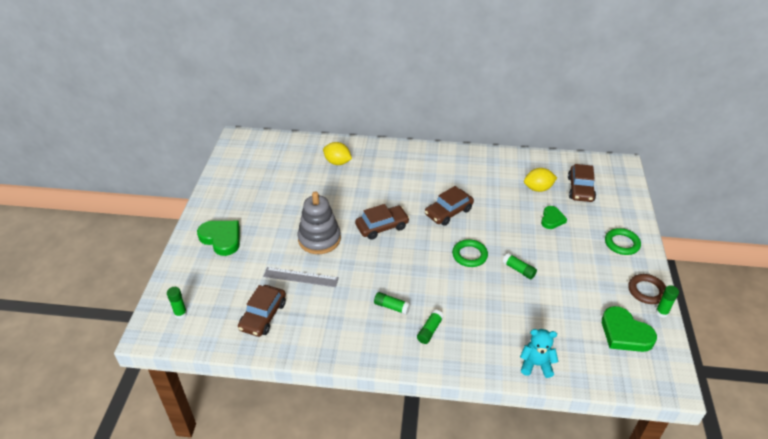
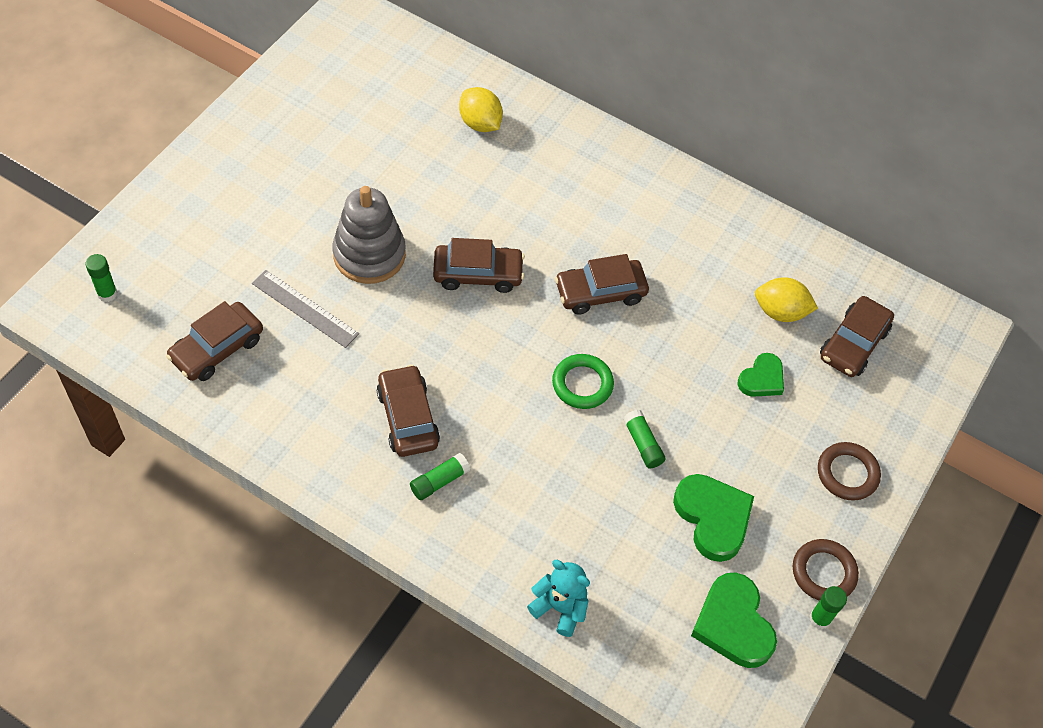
camera: 20 degrees right, 15 degrees up
green heart [197,221,240,256] -> green heart moved to [673,474,754,562]
green glue stick [374,292,411,315] -> brown car [376,365,440,457]
green ring [605,228,641,255] -> brown ring [818,442,881,500]

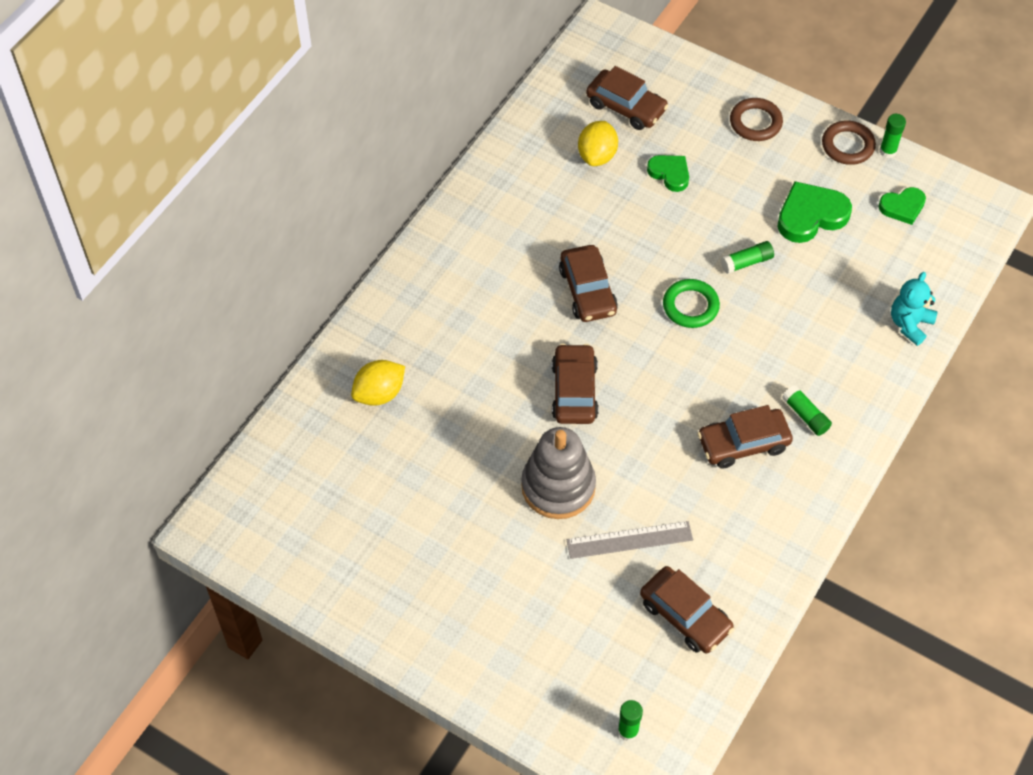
camera: 85 degrees left, 0 degrees up
grey ruler [252,270,359,348] -> grey ruler turned 45 degrees clockwise [567,521,693,559]
green heart [691,572,777,668] -> green heart [878,187,926,225], size x0.62

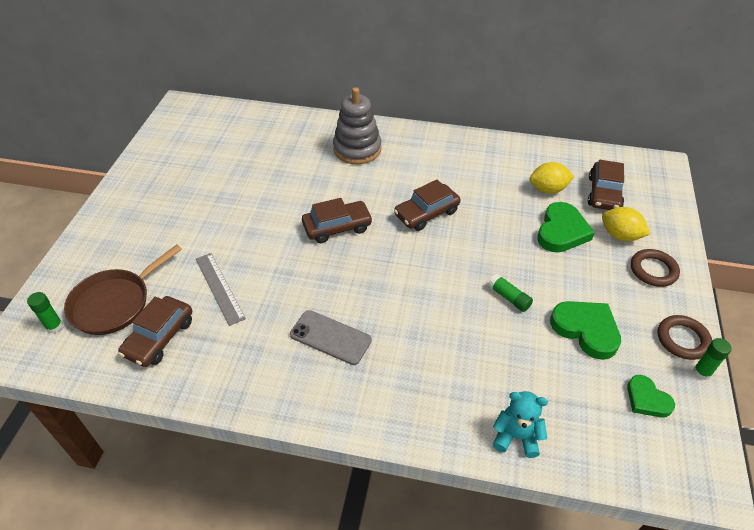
camera: 70 degrees right, 10 degrees down
yellow lemon [351,360,405,406] -> yellow lemon moved to [602,207,650,241]
grey stacking toy [521,427,596,519] -> grey stacking toy moved to [333,87,381,164]
green heart [647,155,689,192] -> green heart [537,202,595,252], size x1.62
green ring [663,279,720,328] -> none
brown car [697,405,793,469] -> grey phone [290,310,372,365]
green glue stick [782,385,832,436] -> none
none -> brown pan [64,244,182,335]

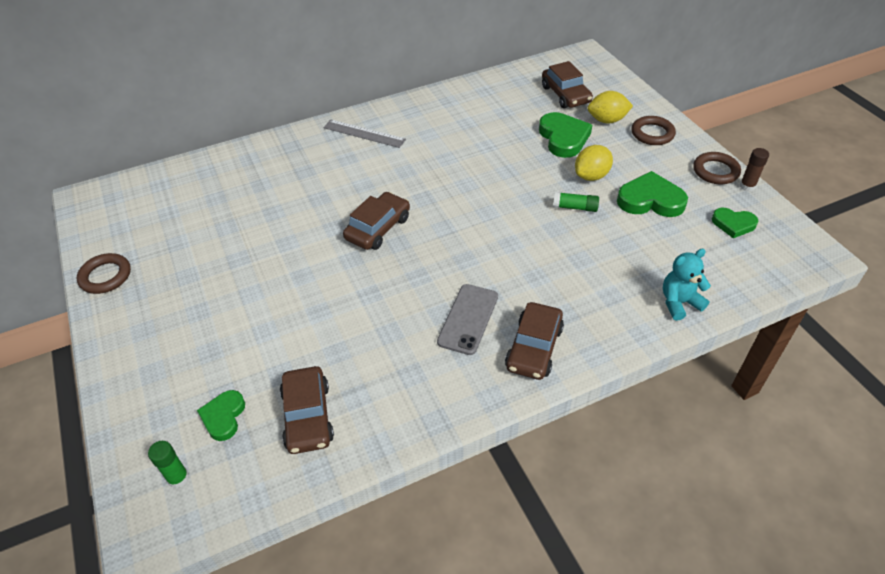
camera: 35 degrees left, 0 degrees up
brown pan [64,244,182,335] -> green heart [197,390,245,441]
grey ruler [196,253,246,326] -> grey ruler moved to [324,120,406,148]
grey phone [290,310,372,365] -> grey phone turned 60 degrees counterclockwise [437,284,498,355]
grey stacking toy [333,87,381,164] -> none
brown car [394,180,461,231] -> brown car moved to [505,302,564,380]
yellow lemon [530,162,574,194] -> yellow lemon moved to [575,145,613,181]
green glue stick [693,338,732,380] -> brown glue stick [740,148,769,192]
none -> brown ring [77,253,131,294]

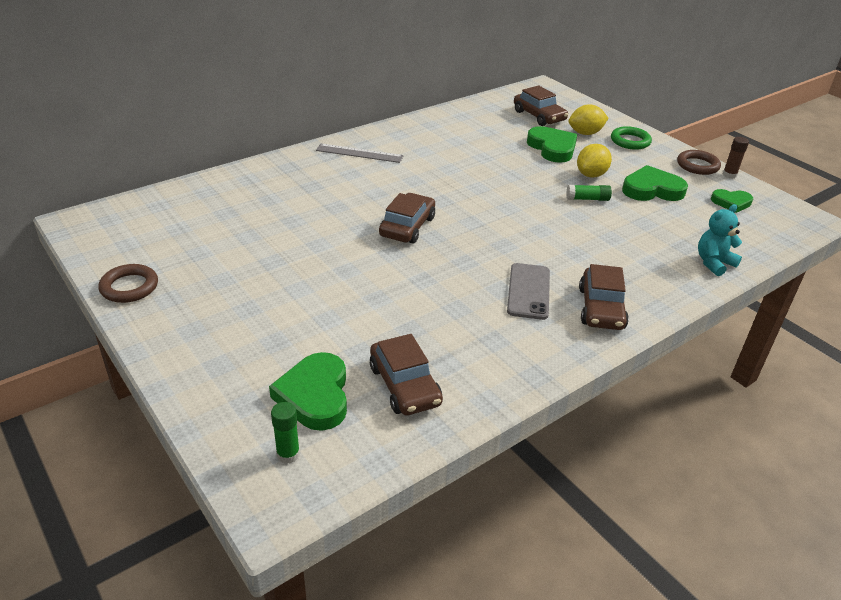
camera: 15 degrees left, 10 degrees down
green heart [197,390,245,441] -> green heart [269,352,347,431], size x1.62
brown ring [632,116,676,145] -> green ring [611,126,652,150]

